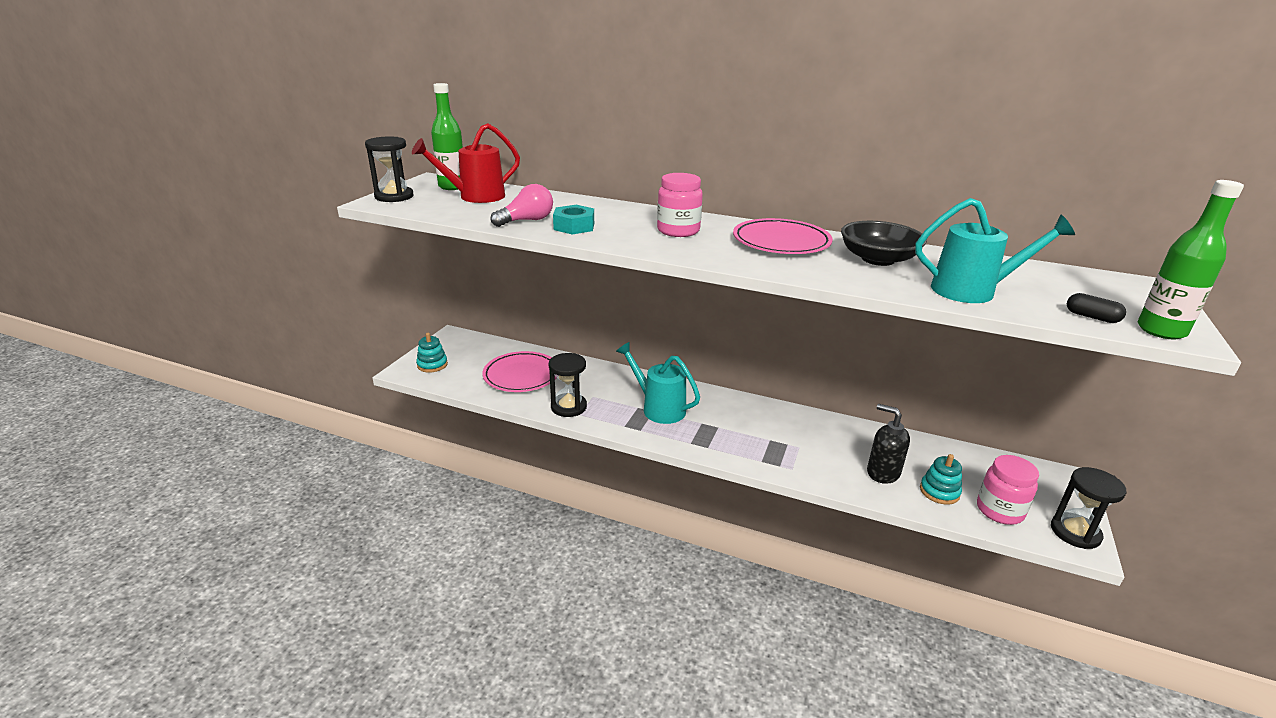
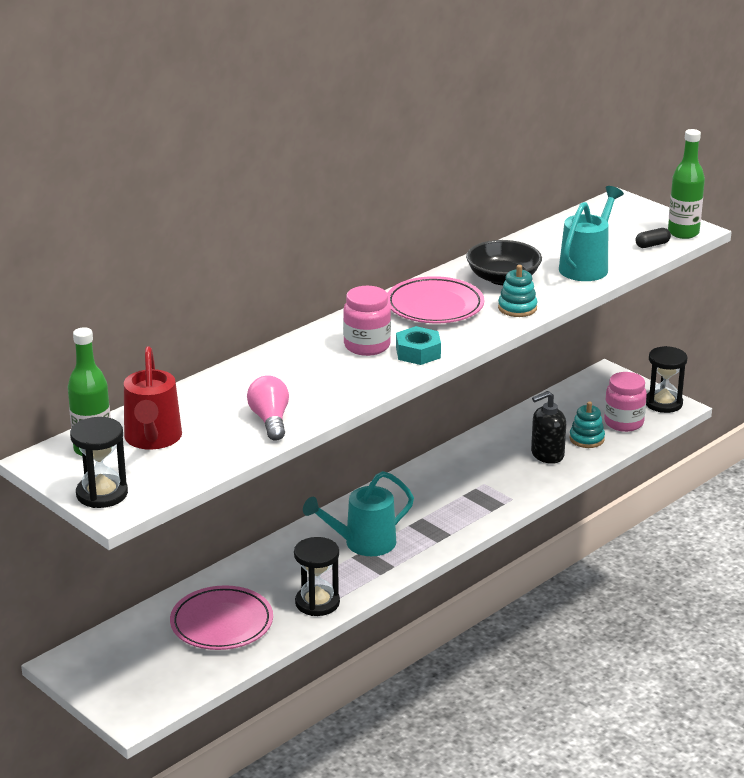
camera: 65 degrees left, 0 degrees up
turquoise stacking toy [416,333,448,372] -> turquoise stacking toy moved to [498,265,537,317]
turquoise nut [553,205,594,234] -> turquoise nut moved to [396,326,441,365]

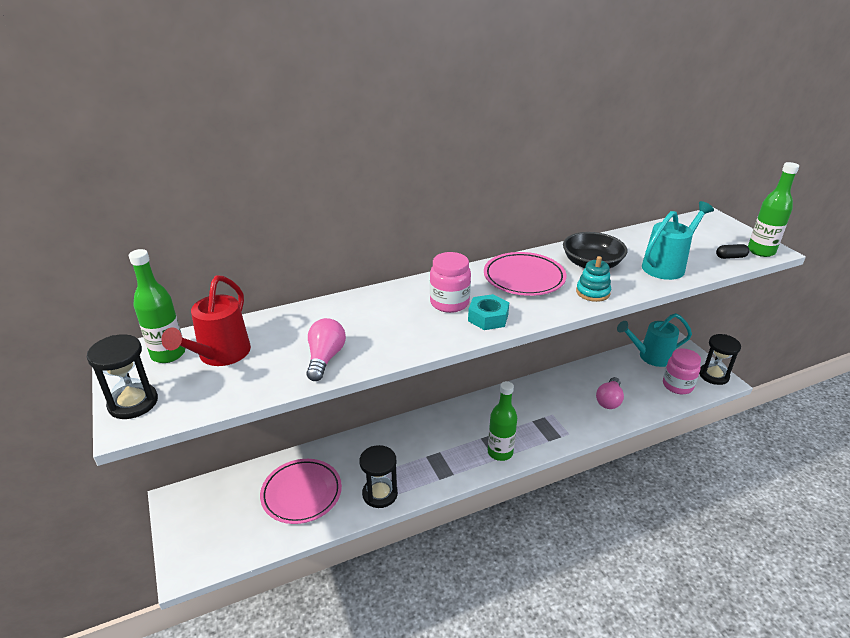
camera: 20 degrees right, 5 degrees up
turquoise watering can [303,471,414,556] -> turquoise watering can moved to [617,313,692,367]
black soap dispenser [531,391,566,464] -> pink light bulb [596,377,624,409]
turquoise stacking toy [569,401,605,448] -> none
none -> green bottle [488,381,517,461]

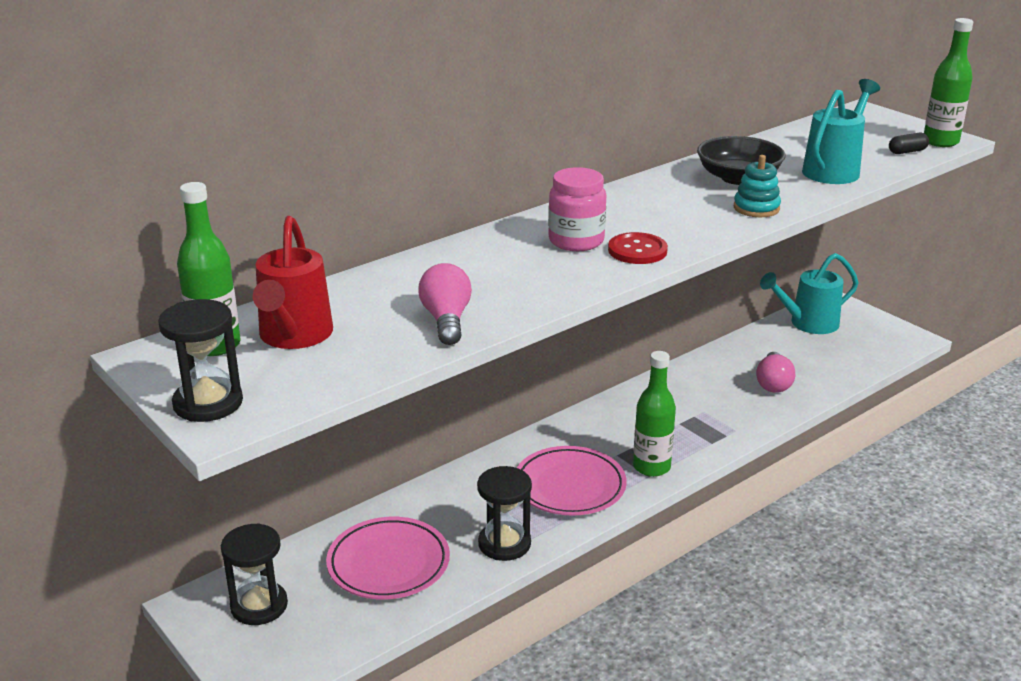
camera: 15 degrees left, 5 degrees down
turquoise nut [468,294,509,330] -> red button [608,232,668,264]
pink plate [484,252,566,296] -> pink plate moved to [517,446,627,516]
pink jar [663,348,701,394] -> none
black hourglass [699,334,741,385] -> black hourglass moved to [221,523,288,625]

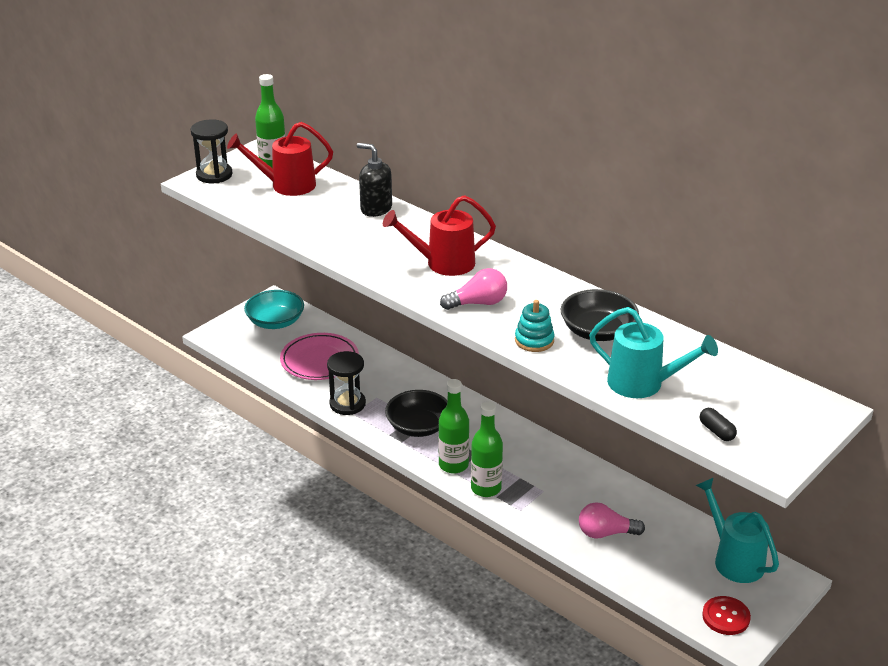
camera: 80 degrees right, 5 degrees up
black hourglass [221,523,288,625] -> turquoise bowl [244,290,304,329]
pink light bulb [418,263,472,345] -> pink light bulb moved to [440,268,507,310]
pink plate [517,446,627,516] -> black bowl [385,390,447,437]
pink jar [548,167,606,251] -> red watering can [383,195,496,276]
red button [608,232,668,264] -> red button moved to [702,596,751,635]
green bottle [924,18,973,147] -> green bottle moved to [471,401,503,497]
none -> black soap dispenser [357,143,392,217]

